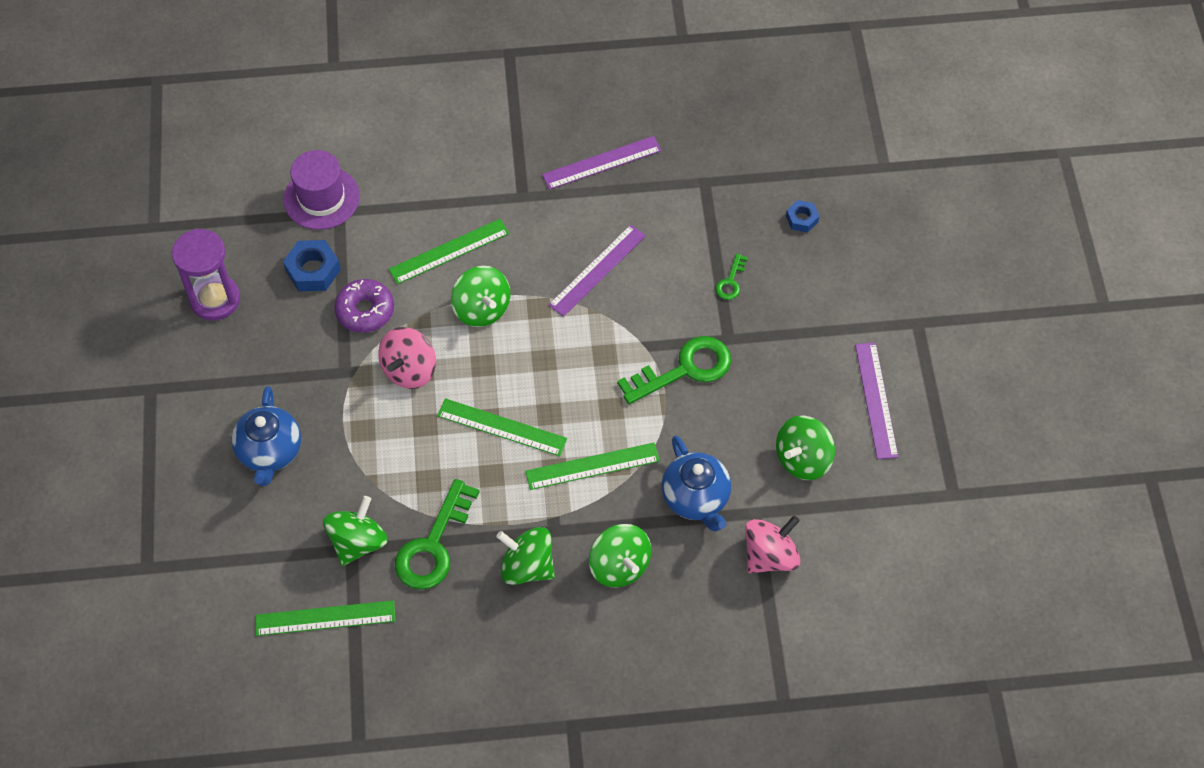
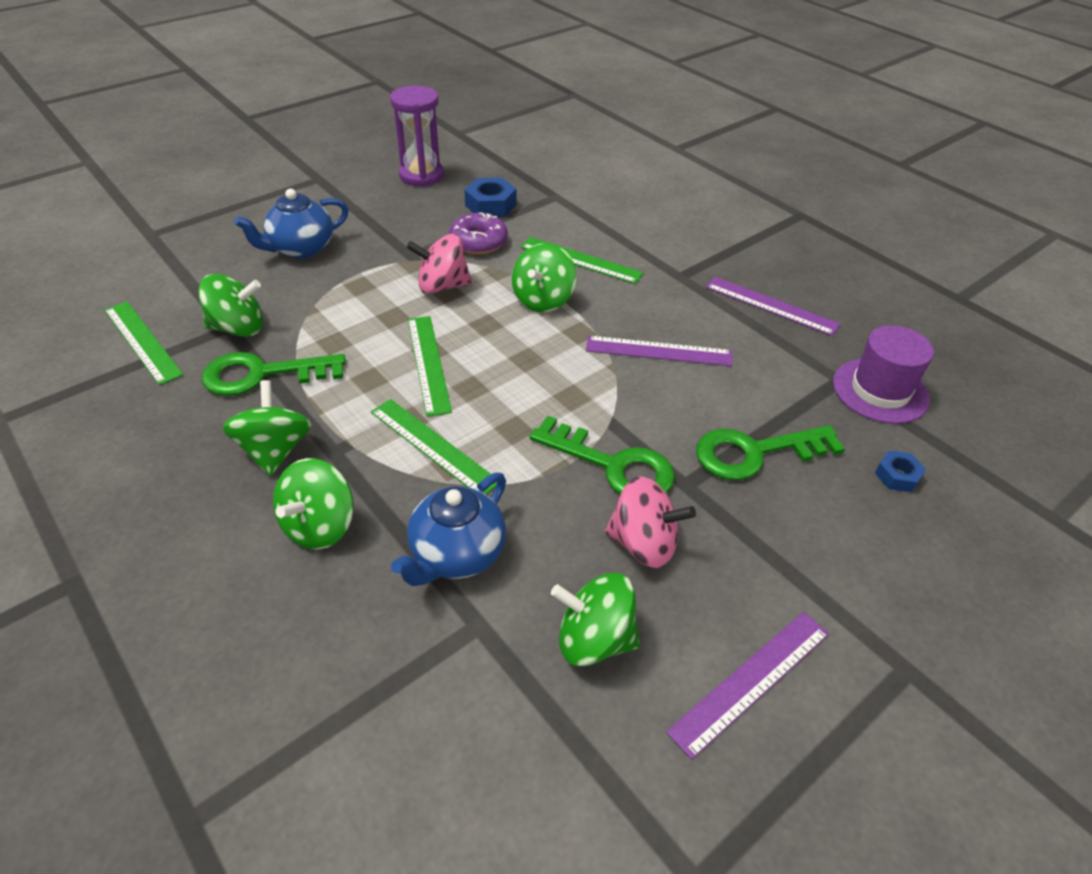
camera: 55 degrees right, 15 degrees down
purple hat [284,150,360,230] -> purple hat moved to [833,325,934,424]
green key [715,253,748,300] -> green key [696,425,845,480], size x2.08
pink spinning top [745,516,800,573] -> pink spinning top moved to [605,476,696,568]

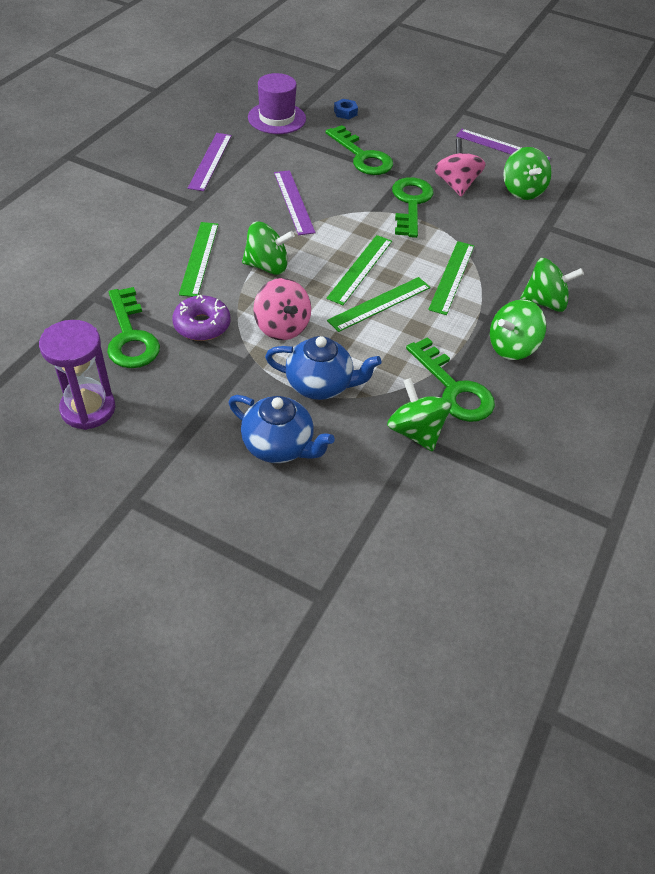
camera: 115 degrees left, 5 degrees up
green ruler [105,301,183,385] -> green ruler moved to [326,235,392,305]
blue teapot [391,473,506,586] -> blue teapot moved to [265,336,381,400]
blue nut [464,178,517,217] -> green key [107,287,160,368]

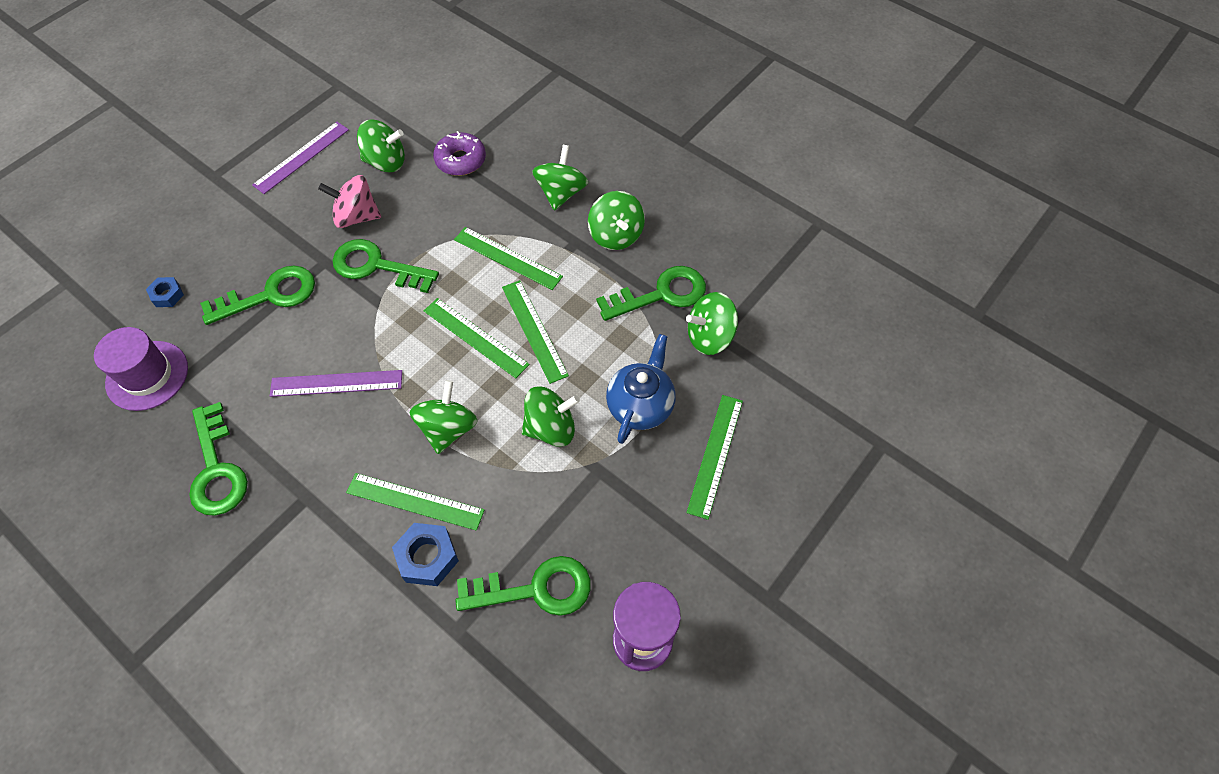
camera: 75 degrees left, 10 degrees up
purple donut [172,295,230,341] -> purple donut moved to [433,131,486,176]
purple ruler [188,133,232,191] -> green key [189,402,248,516]
blue teapot [229,395,335,463] -> green ruler [686,395,743,520]
pink spinning top [253,278,311,340] -> green spinning top [522,386,580,447]
none -> blue nut [392,523,459,586]

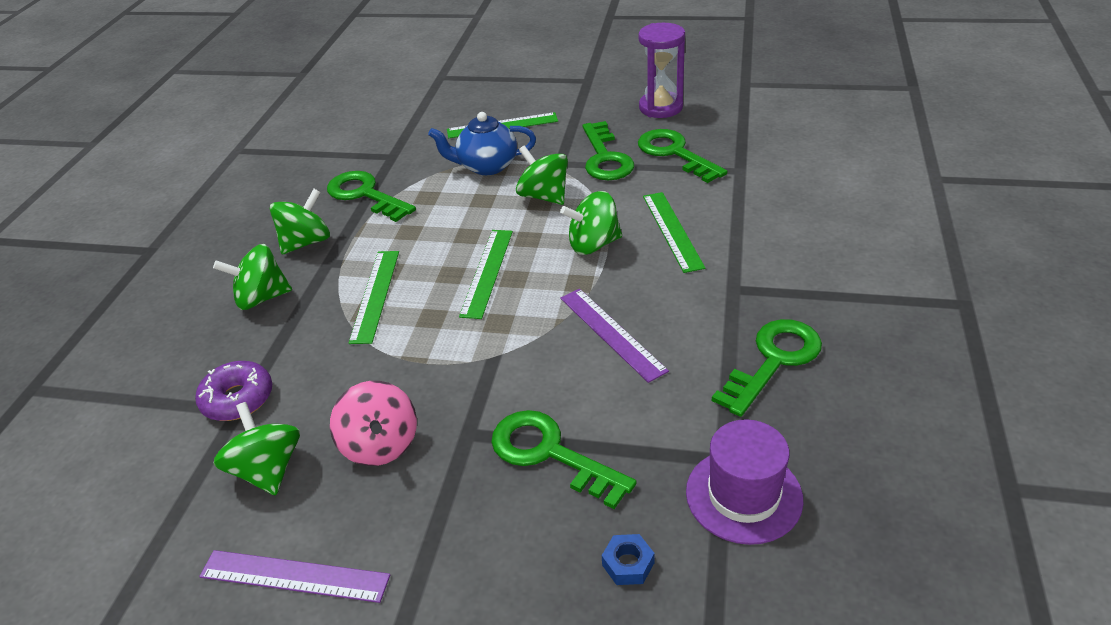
camera: 115 degrees left, 20 degrees down
green key [333,239,439,293] -> green key moved to [582,121,634,180]
blue nut [392,523,459,586] -> none
green ruler [502,280,569,384] -> none
green spinning top [686,292,738,355] -> none

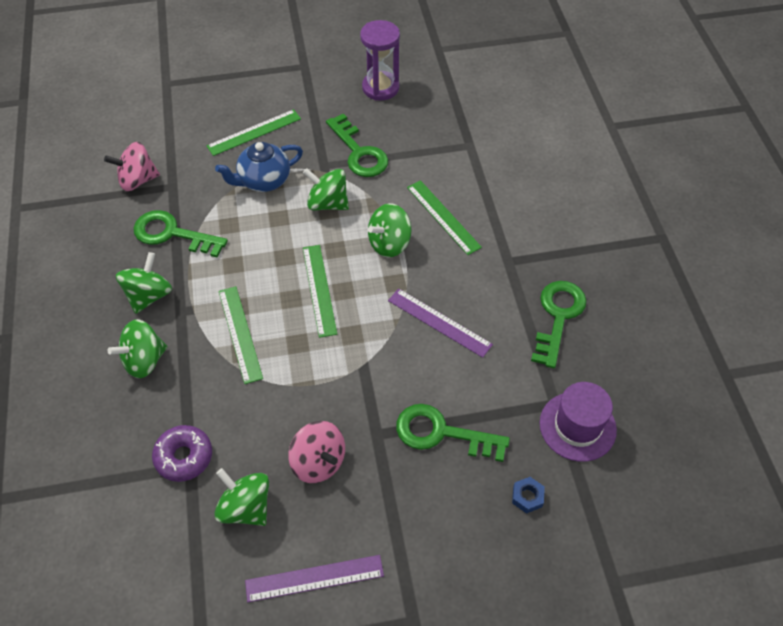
camera: 25 degrees left, 15 degrees up
green key [638,129,727,183] -> none
none -> pink spinning top [104,142,160,191]

